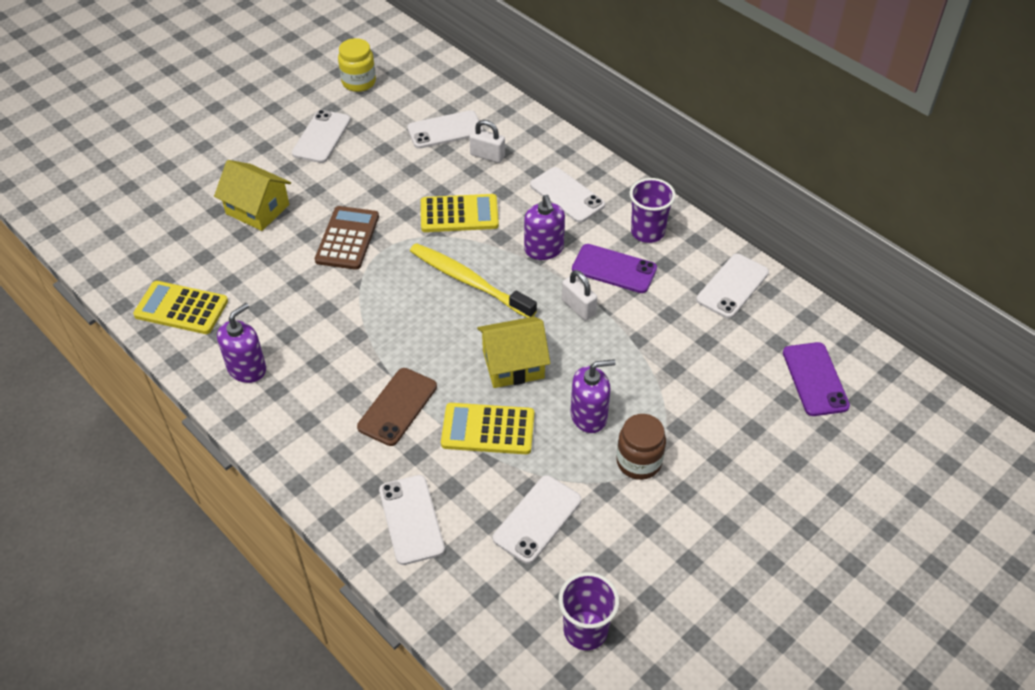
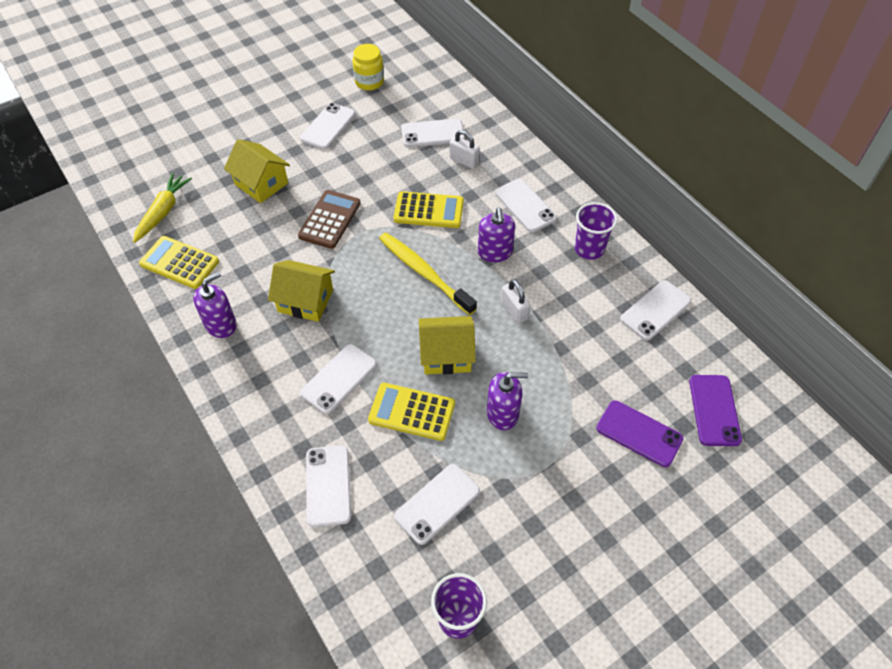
camera: 10 degrees right, 5 degrees up
brown phone [357,368,437,446] -> white phone [300,344,377,414]
purple phone [572,244,657,293] -> purple phone moved to [596,400,684,467]
brown jar [616,414,666,480] -> none
none -> yellow carrot [133,173,192,243]
none -> yellow house [268,260,335,322]

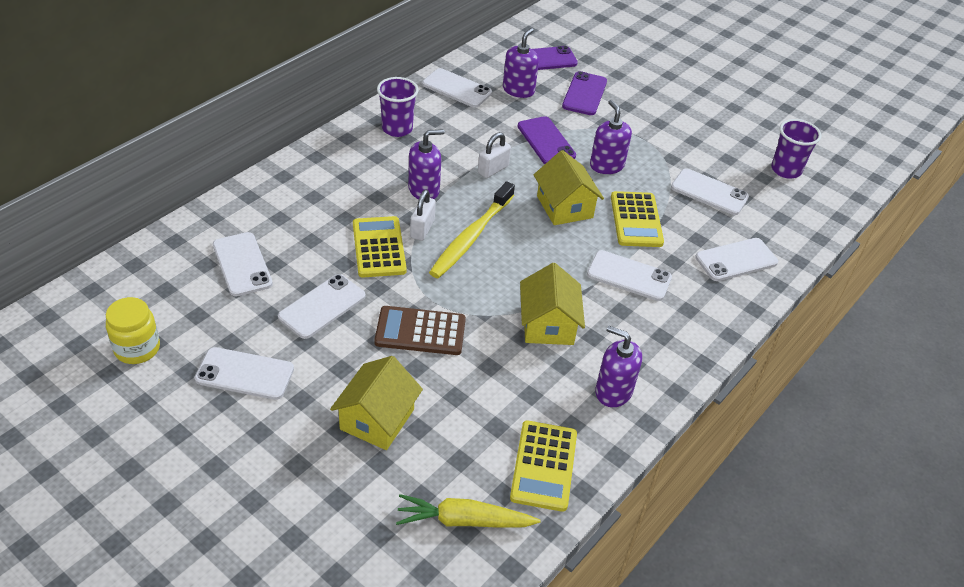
camera: 110 degrees left, 10 degrees down
white padlock [449,130,480,169] -> white padlock moved to [410,190,436,241]
white phone [495,179,557,232] -> white phone moved to [278,274,365,339]
none -> purple soap dispenser [503,28,539,98]
none -> purple phone [517,116,576,164]

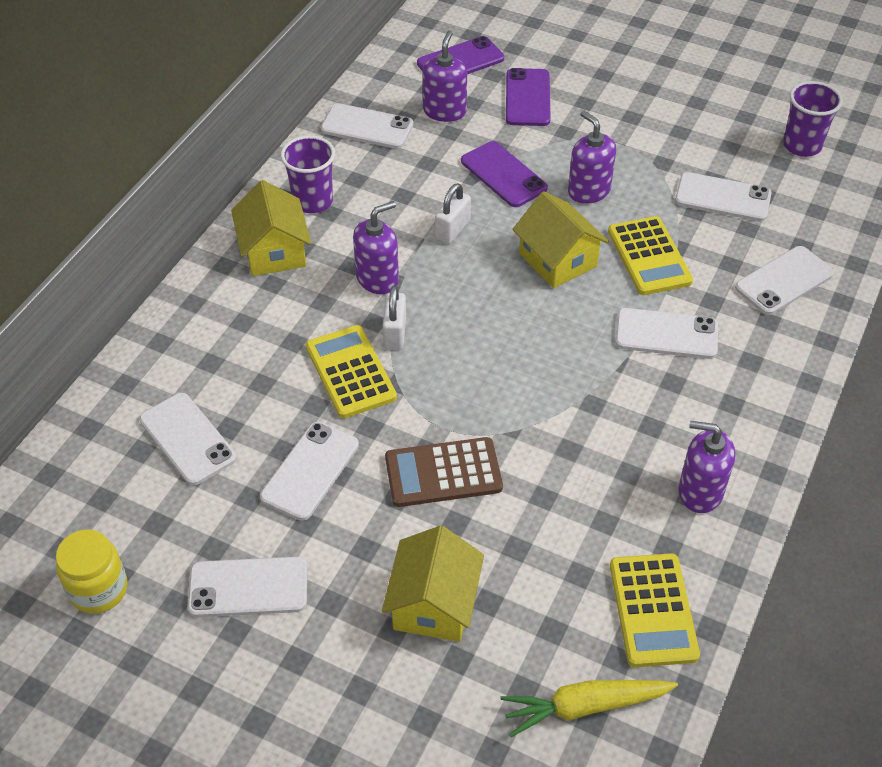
camera: 10 degrees left, 5 degrees up
yellow toothbrush [429,181,515,278] -> none
yellow house [520,263,585,345] -> yellow house moved to [231,180,311,276]

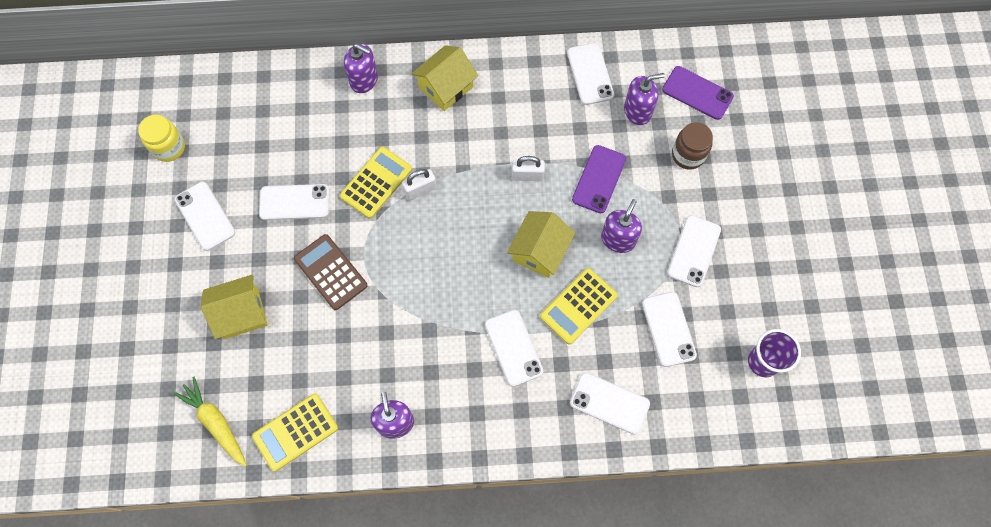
camera: 60 degrees right, 20 degrees up
white phone [139,393,237,485] -> white phone moved to [667,215,721,287]
purple cup [281,136,335,213] -> none
purple soap dispenser [353,201,399,294] -> purple soap dispenser moved to [344,44,378,93]
purple phone [506,68,551,126] -> brown jar [672,122,713,170]

